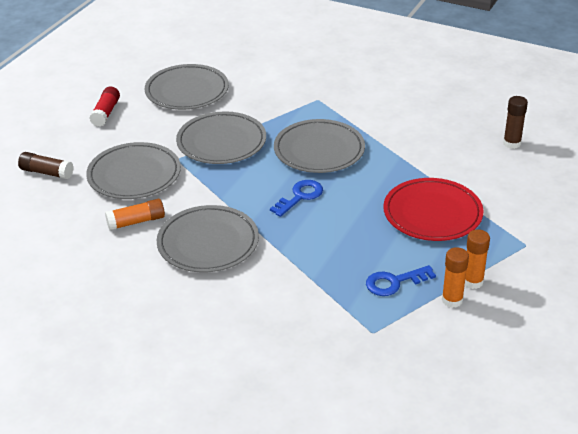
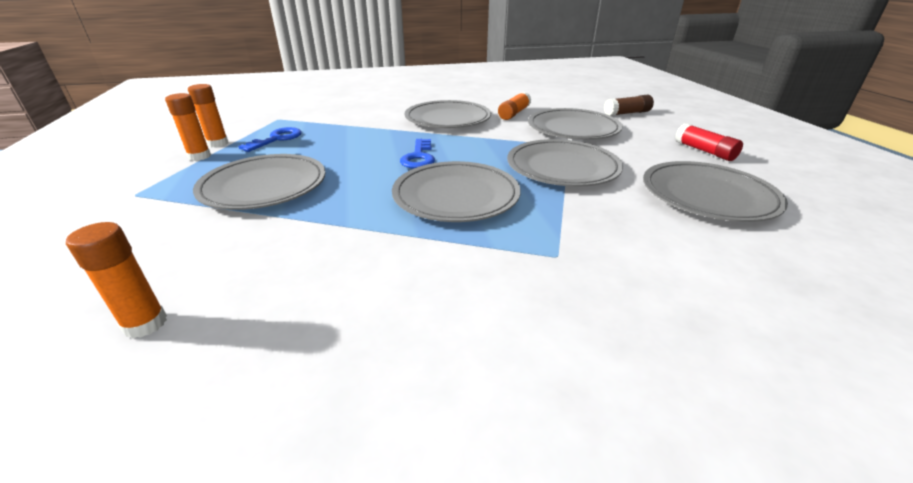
camera: 140 degrees right, 5 degrees down
red plate [383,178,484,241] -> grey plate [193,154,326,210]
brown glue stick [503,96,528,149] -> orange glue stick [66,222,167,338]

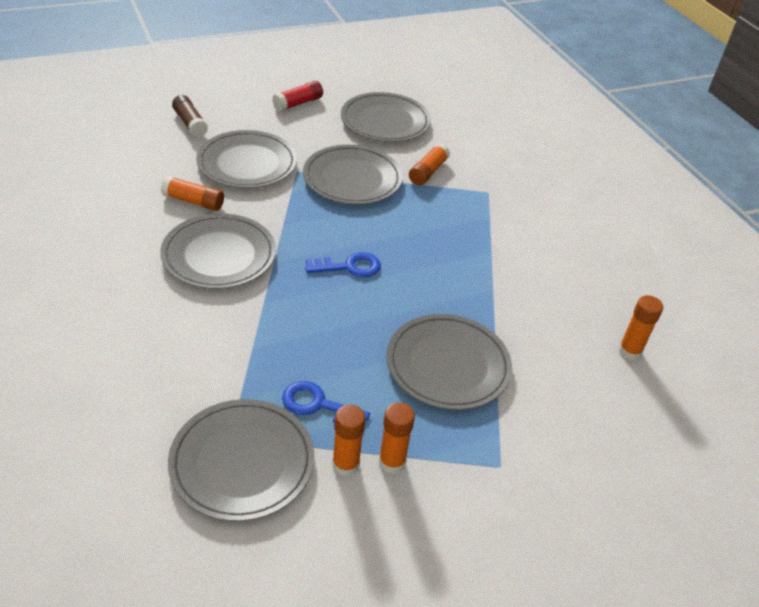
camera: 105 degrees left, 10 degrees up
grey plate [392,161,521,222] -> grey plate moved to [168,399,314,521]
none -> orange glue stick [409,143,450,185]

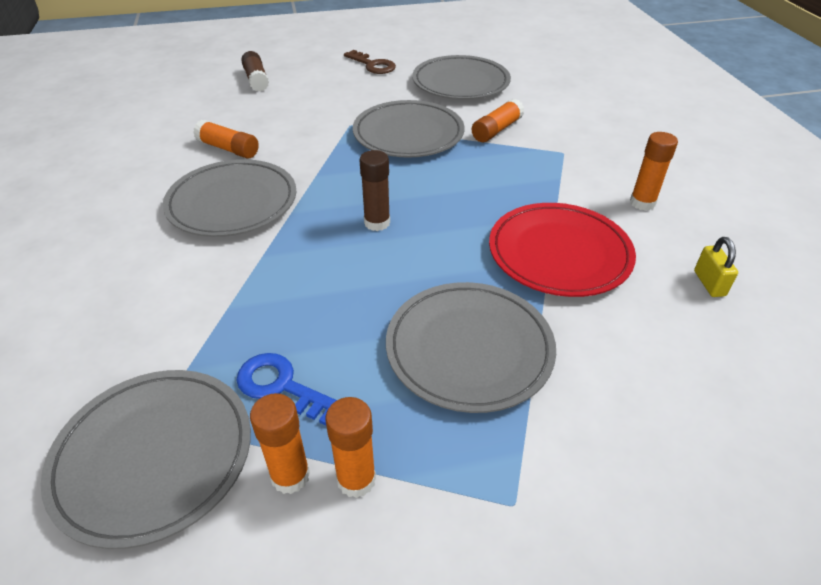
camera: 15 degrees right, 0 degrees up
grey plate [196,130,297,188] -> none
red glue stick [272,81,323,112] -> brown key [344,50,396,74]
blue key [305,252,381,277] -> brown glue stick [359,150,390,231]
orange glue stick [618,295,663,360] -> orange glue stick moved to [630,132,678,211]
none -> red plate [489,203,636,297]
none -> yellow padlock [694,237,738,297]

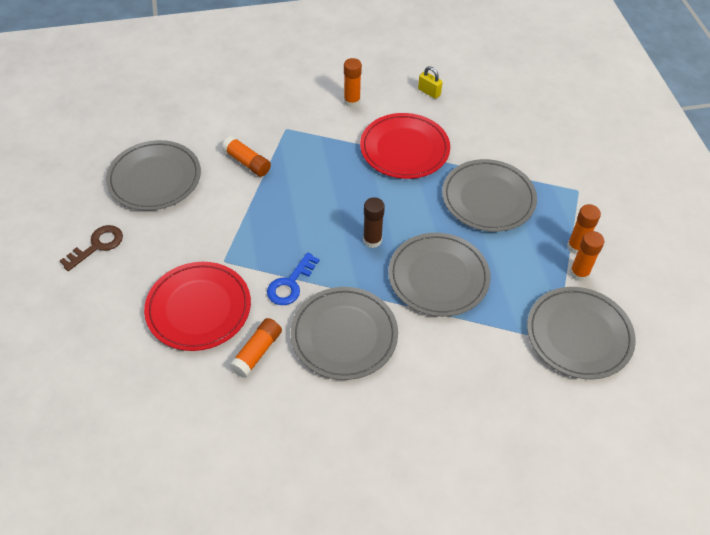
camera: 90 degrees left, 10 degrees up
blue key [236,353,337,426] -> blue key moved to [267,252,320,305]
brown glue stick [241,51,269,92] -> none
grey plate [353,100,465,158] -> grey plate moved to [388,233,490,317]
yellow padlock [694,237,738,297] -> yellow padlock turned 45 degrees clockwise [418,66,443,99]
none -> red plate [144,262,251,351]

